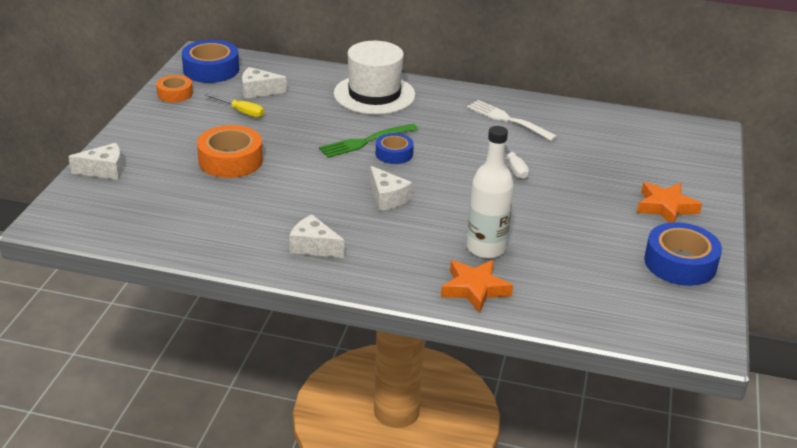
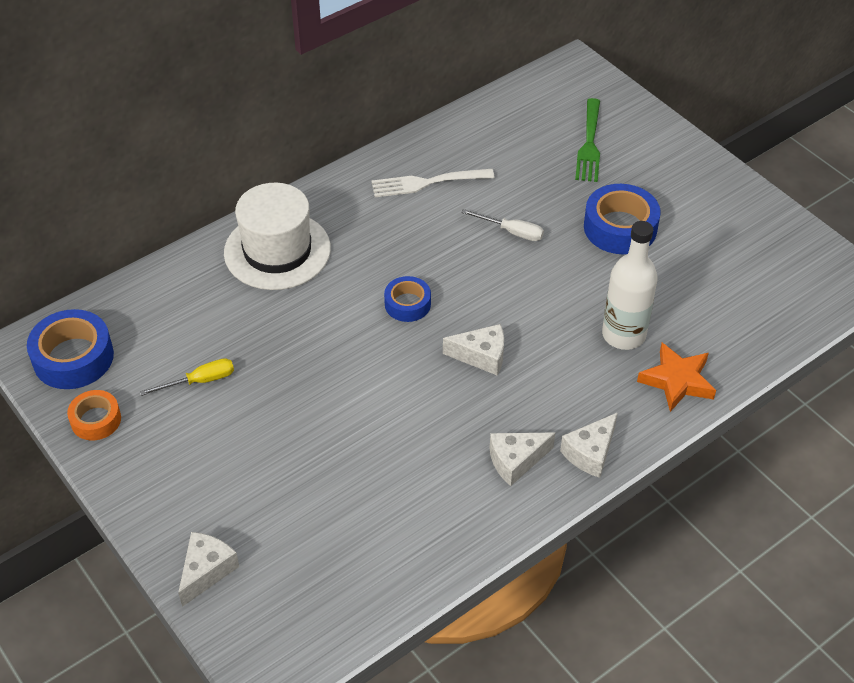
camera: 50 degrees left, 15 degrees up
orange tape [197,125,263,178] -> none
white cheese [242,67,287,99] -> white cheese moved to [560,412,618,478]
green fork [319,124,418,158] -> green fork moved to [575,98,600,182]
orange star [637,182,702,223] -> none
blue tape [644,222,722,286] -> blue tape moved to [584,184,661,254]

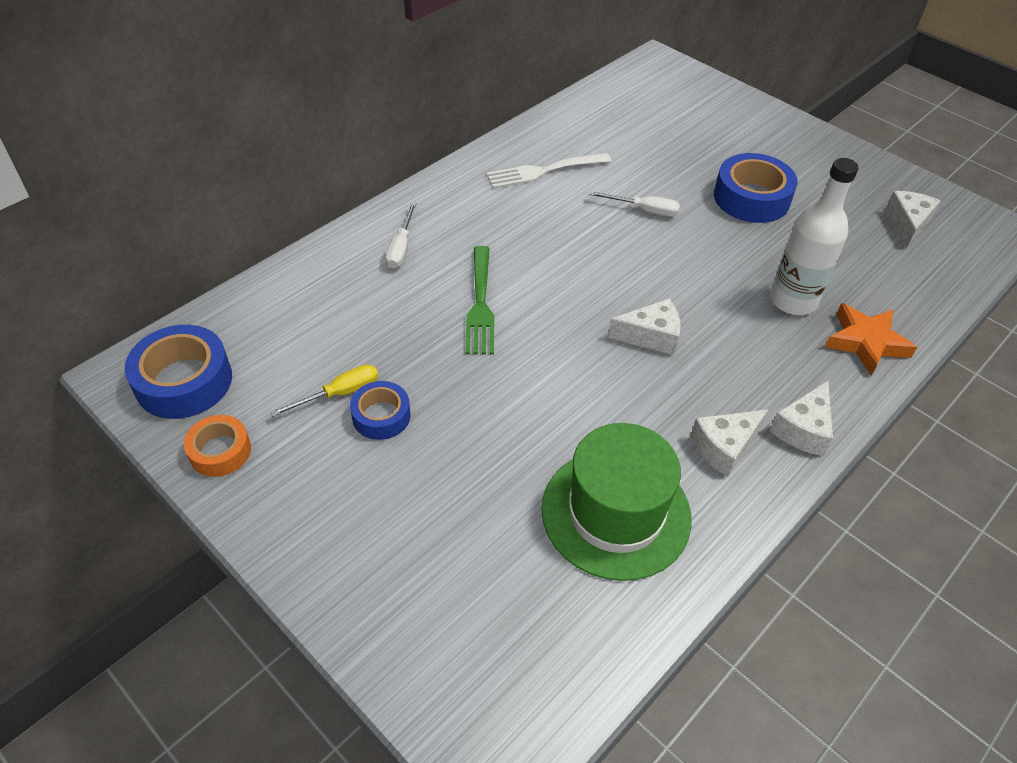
camera: 10 degrees left, 0 degrees up
white cheese [178,532,239,607] -> white cheese moved to [885,191,941,249]
white hat [224,183,331,290] -> white screwdriver [386,202,417,268]
blue tape [384,276,431,322] -> blue tape moved to [350,381,410,440]
green fork [575,98,600,182] -> green fork moved to [465,246,494,355]
none -> green hat [541,423,692,581]

